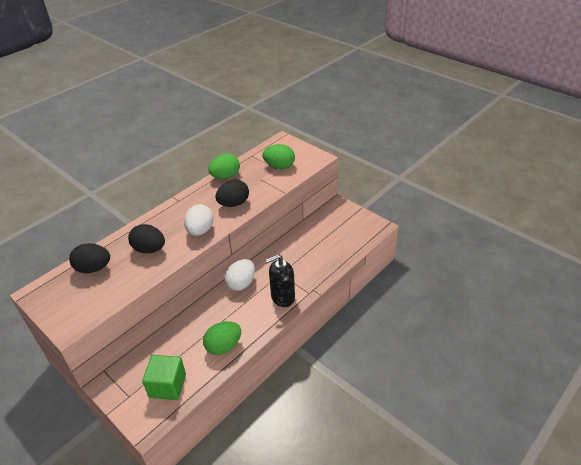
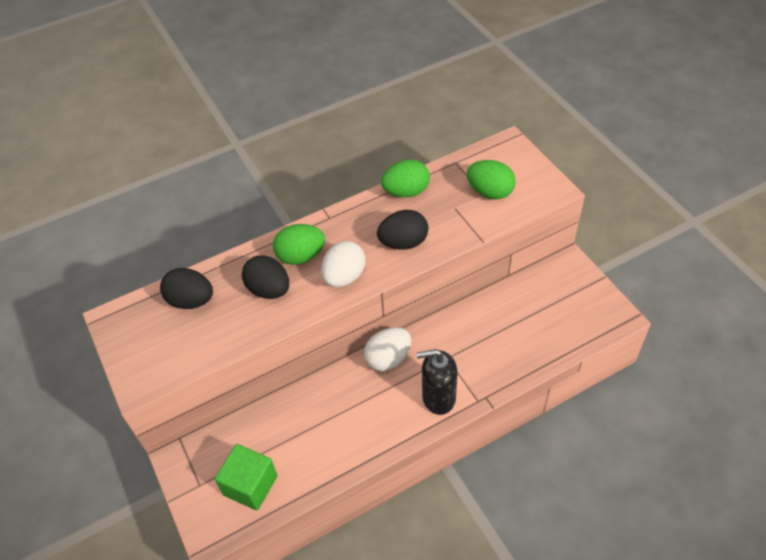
camera: 20 degrees right, 10 degrees up
green egg [203,321,241,355] -> green egg moved to [273,224,325,265]

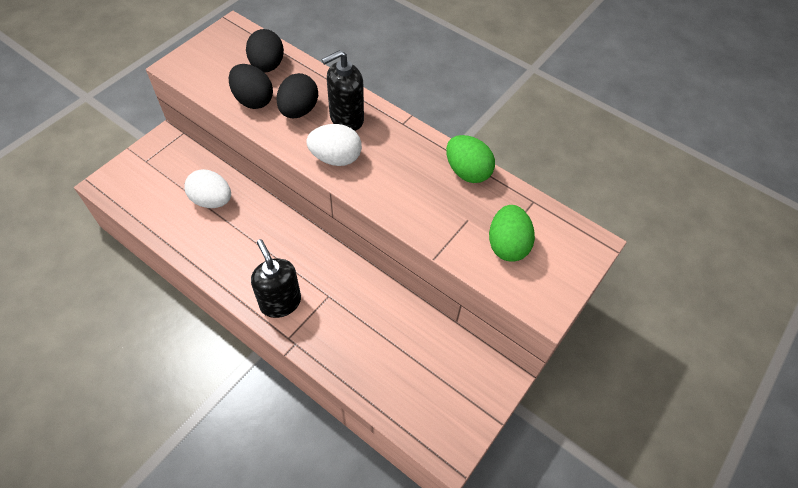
camera: 60 degrees right, 5 degrees up
green cube [215,444,277,510] -> none
green egg [273,224,325,265] -> black soap dispenser [322,50,364,131]
white egg [364,327,411,371] -> white egg moved to [184,169,231,208]
black egg [377,210,428,250] -> black egg moved to [229,64,273,109]

